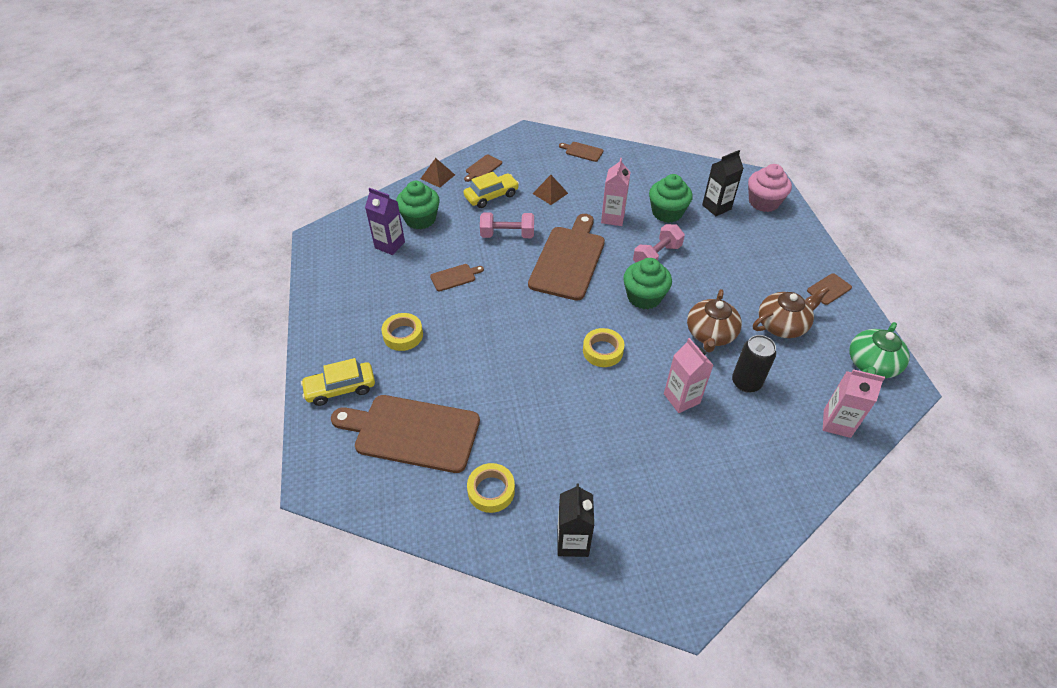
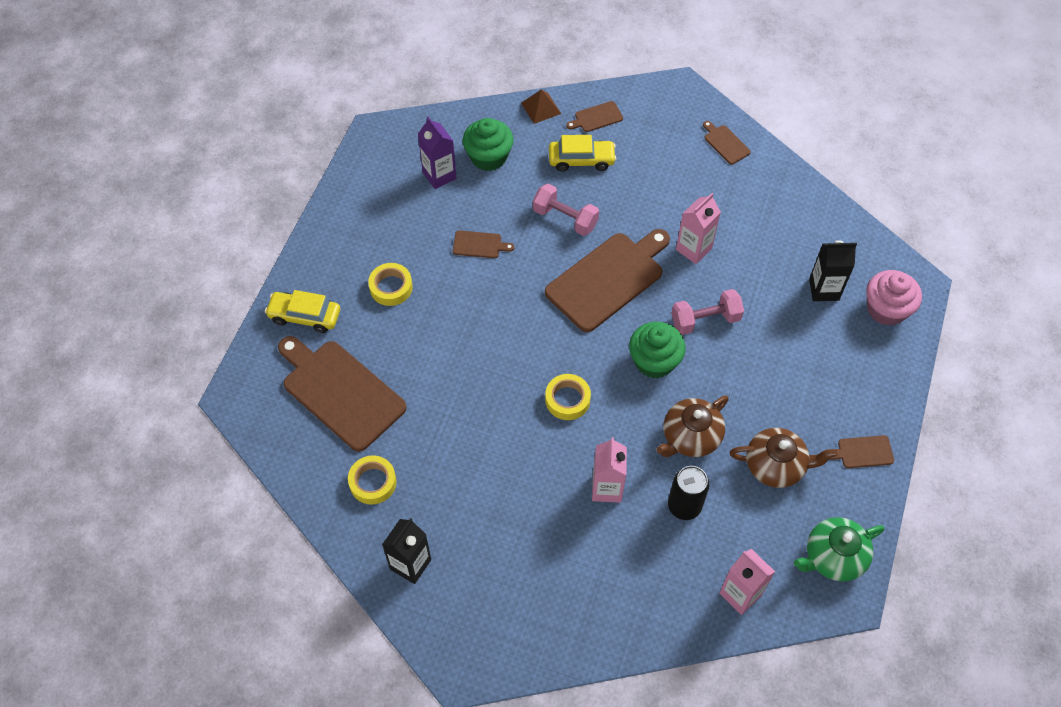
camera: 30 degrees right, 10 degrees up
brown pyramid [532,175,568,205] -> none
green cupcake [649,174,693,223] -> none

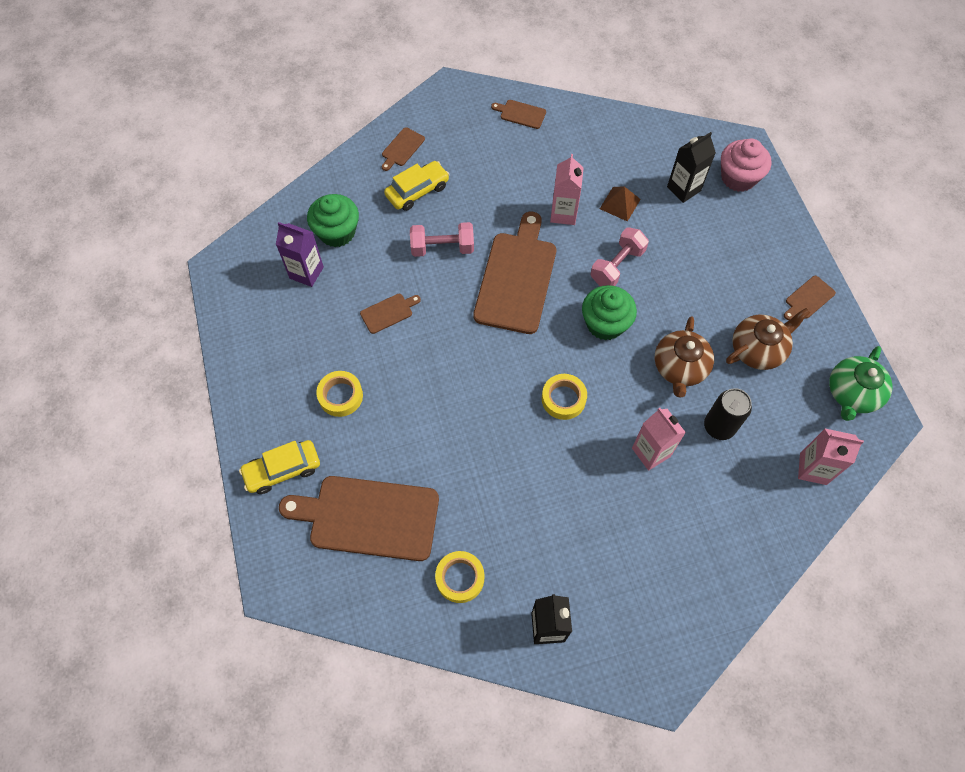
camera: 35 degrees left, 5 degrees up
brown pyramid [521,89,561,124] -> brown pyramid moved to [600,186,641,222]

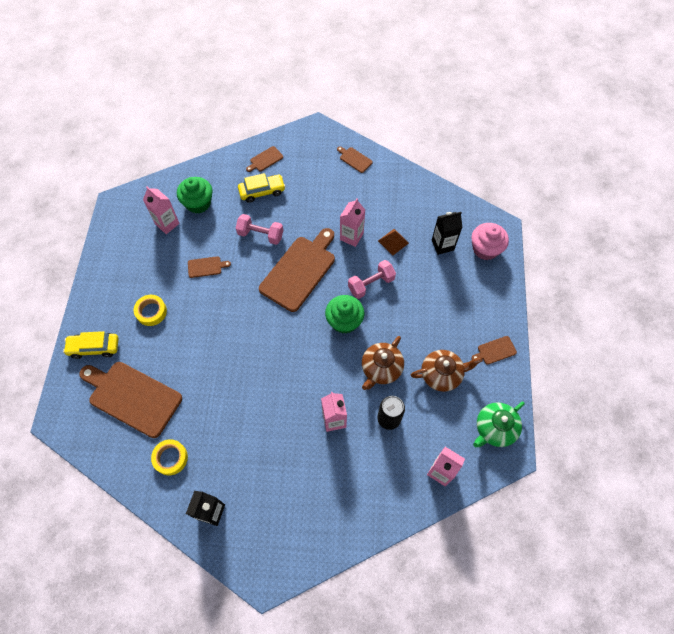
camera: 20 degrees right, 0 degrees up
purple carton [276,222,324,287] -> pink carton [143,186,180,234]
yellow tape [542,374,587,420] -> none

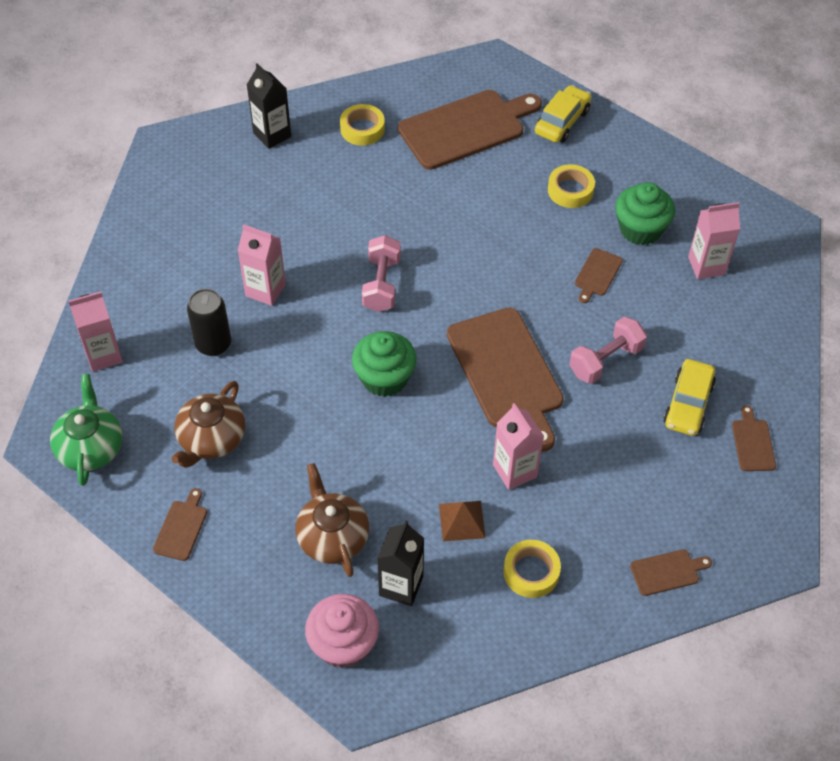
camera: 125 degrees right, 10 degrees down
green cupcake [177,177,213,213] -> green cupcake moved to [615,182,675,245]
pink dumbbell [348,260,396,299] -> pink dumbbell moved to [362,235,401,312]
brown teapot [362,336,404,390] -> brown teapot moved to [295,463,369,577]
none -> yellow tape [503,540,561,598]

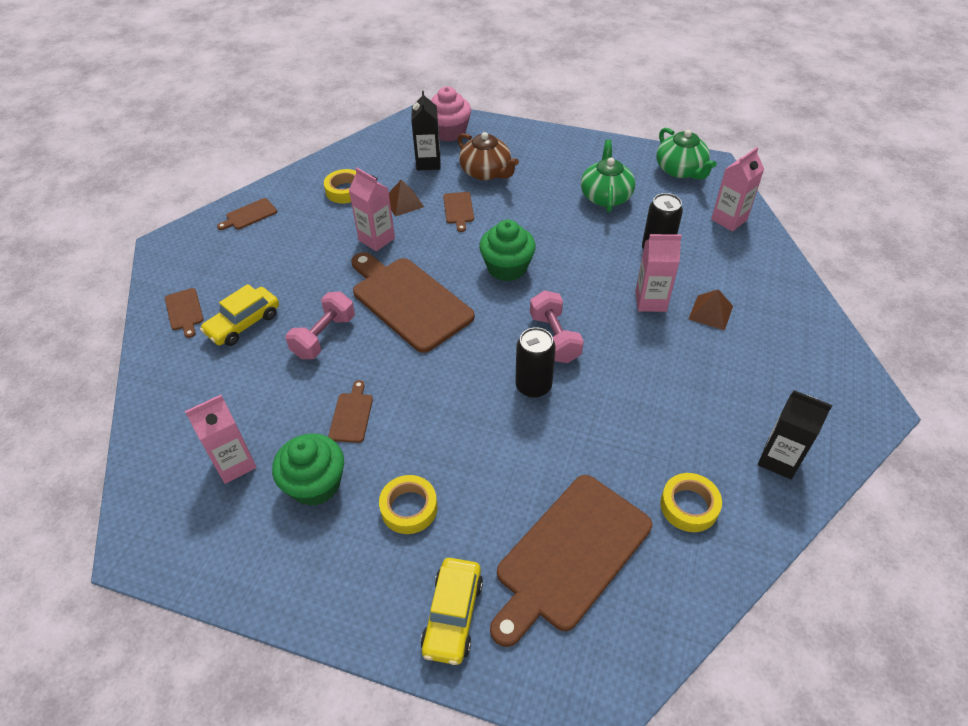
camera: 160 degrees right, 5 degrees down
brown cutting board [153,488,207,561] -> brown cutting board moved to [443,192,474,232]
brown teapot [172,381,245,468] -> green teapot [581,139,635,212]
yellow car [663,359,716,436] -> yellow car turned 135 degrees counterclockwise [200,284,279,346]
none -> black can [515,327,556,398]
none -> brown pyramid [689,289,733,331]

